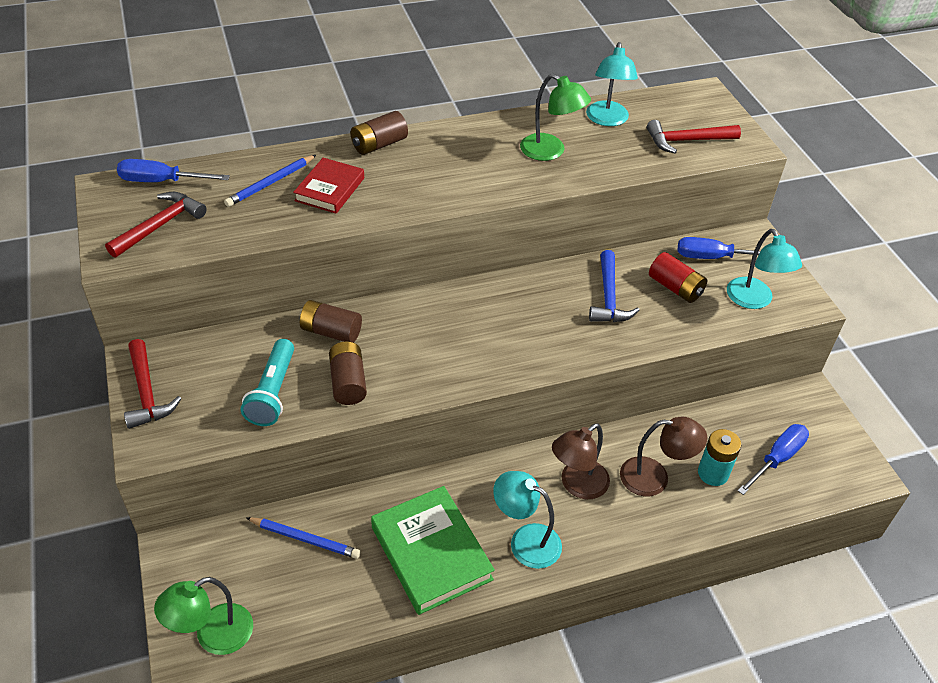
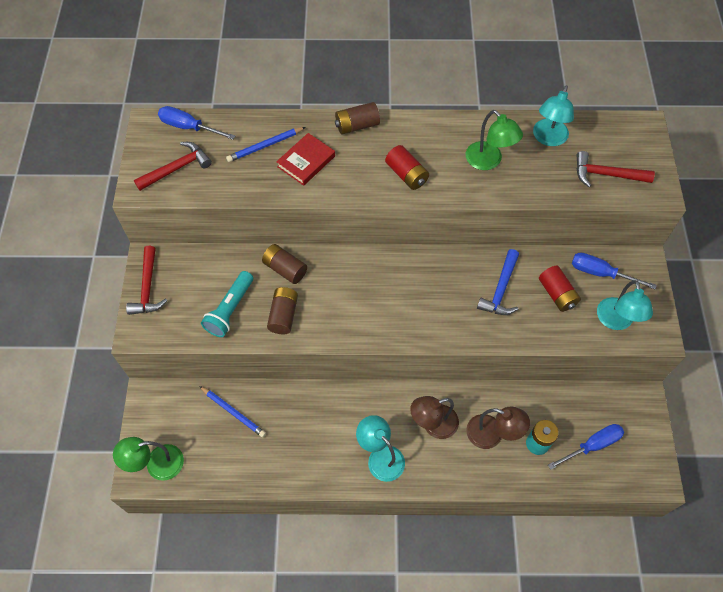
camera: 20 degrees right, 15 degrees up
green book [371,486,495,615] -> none
none -> red battery [385,145,429,190]

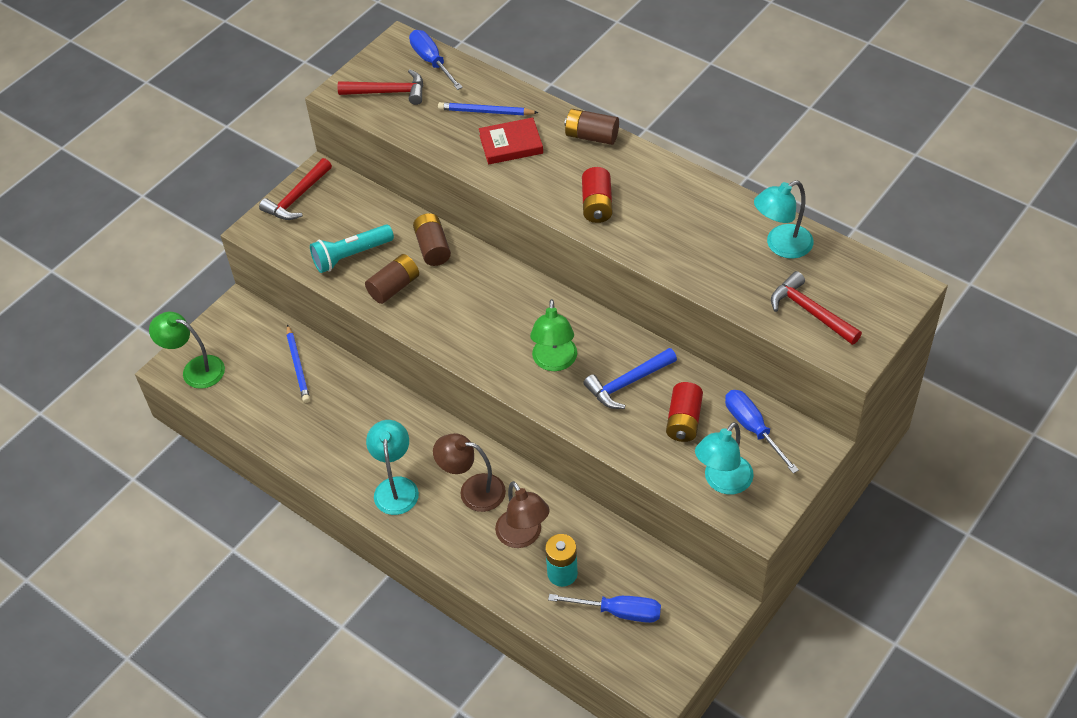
camera: 40 degrees right, 10 degrees down
green lamp [466,110,523,170] -> green lamp moved to [530,299,577,371]

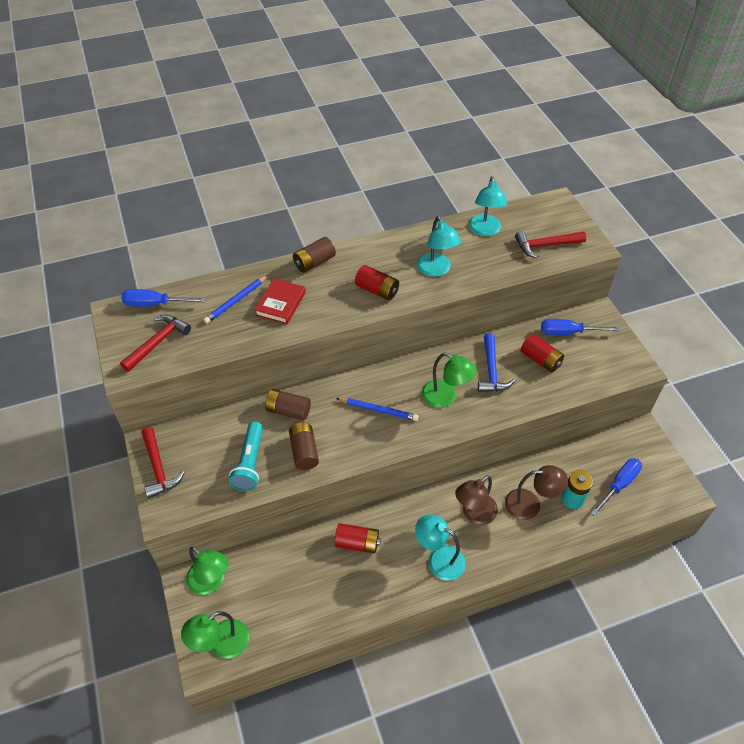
camera: 60 degrees left, 0 degrees up
blue pencil [287,324,310,403] -> blue pencil moved to [336,398,418,421]
turquoise lamp [695,422,754,495] -> turquoise lamp moved to [417,216,461,277]
none -> green lamp [186,547,229,595]
none -> red battery [334,523,381,554]

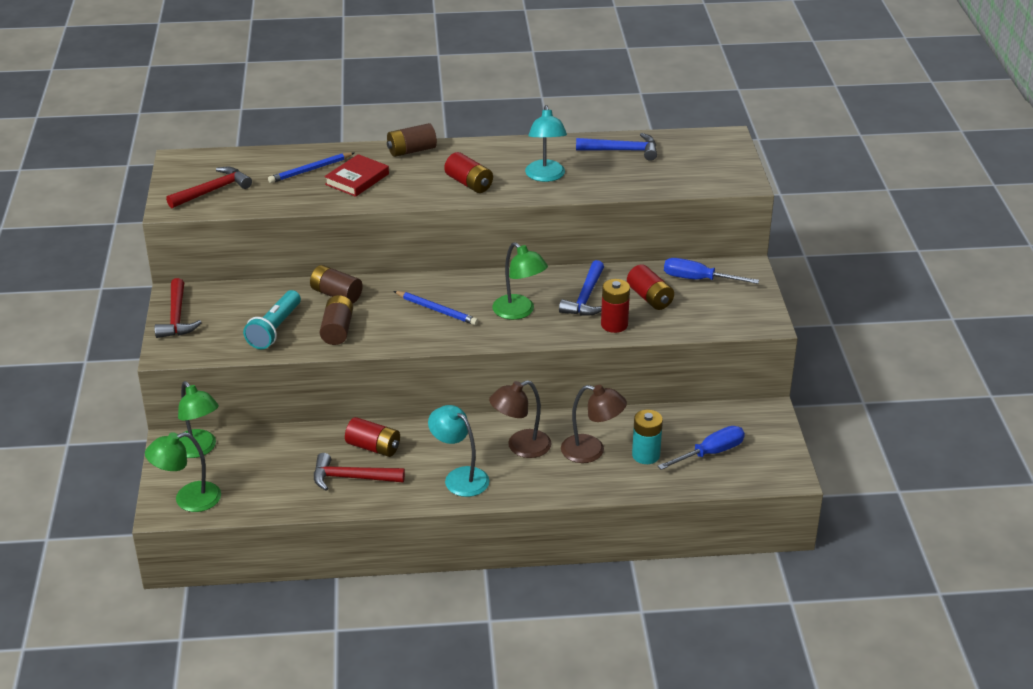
camera: 15 degrees right, 15 degrees down
blue screwdriver [121,289,206,307] -> none
turquoise lamp [469,177,507,236] -> blue hammer [576,133,657,161]
red hammer [515,231,586,258] -> red hammer moved to [314,453,405,491]
none -> red battery [601,279,630,333]

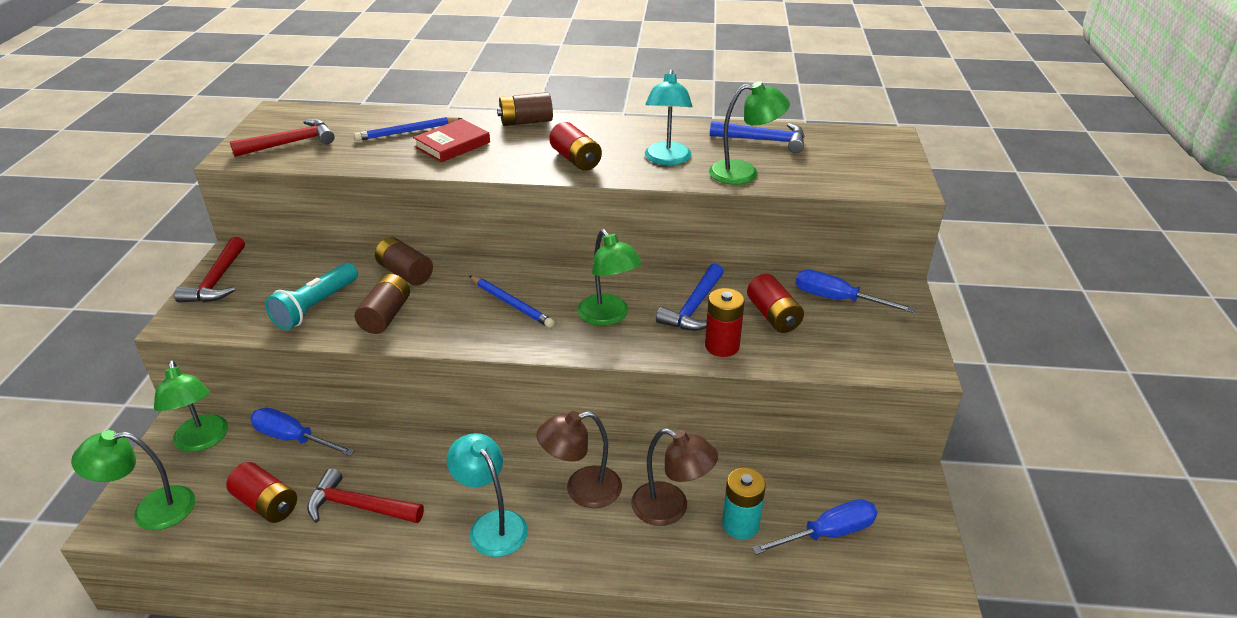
camera: 10 degrees right, 0 degrees up
red battery [345,417,400,457] -> red battery moved to [226,462,297,523]
none -> blue screwdriver [250,408,355,456]
none -> green lamp [709,81,790,185]

